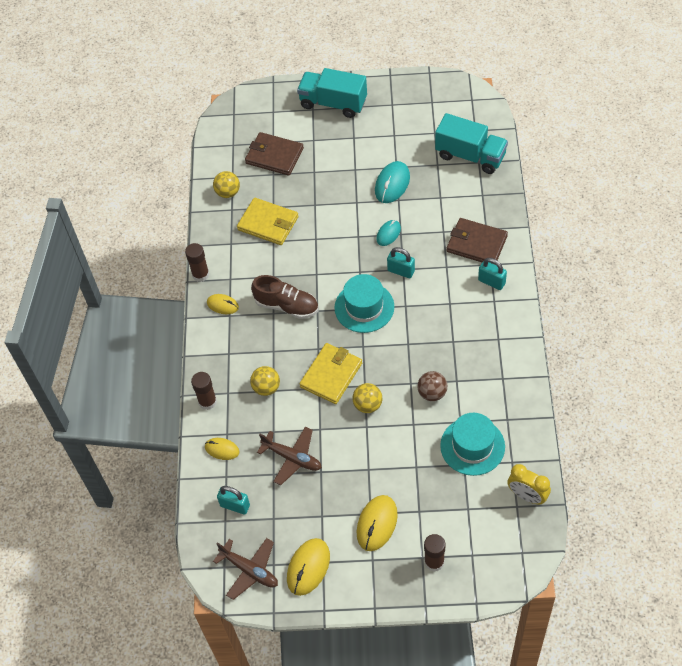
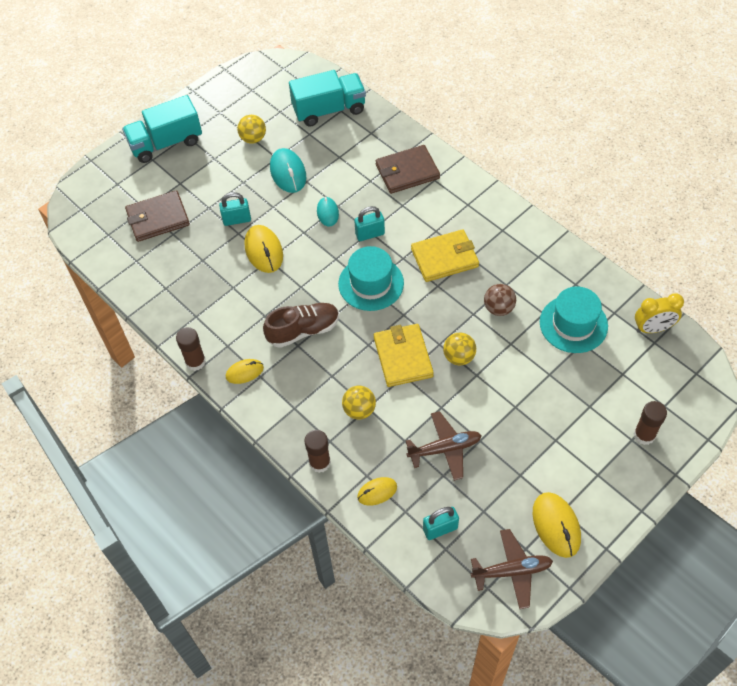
camera: 45 degrees left, 0 degrees up
yellow ball [213,171,240,198] -> yellow ball moved to [237,115,266,144]
yellow wallet [237,198,299,245] -> yellow wallet moved to [411,229,479,282]
yellow mouse [357,495,398,551] -> yellow mouse moved to [244,225,283,273]
turquoise padlock [478,258,507,290] -> turquoise padlock moved to [219,192,251,226]

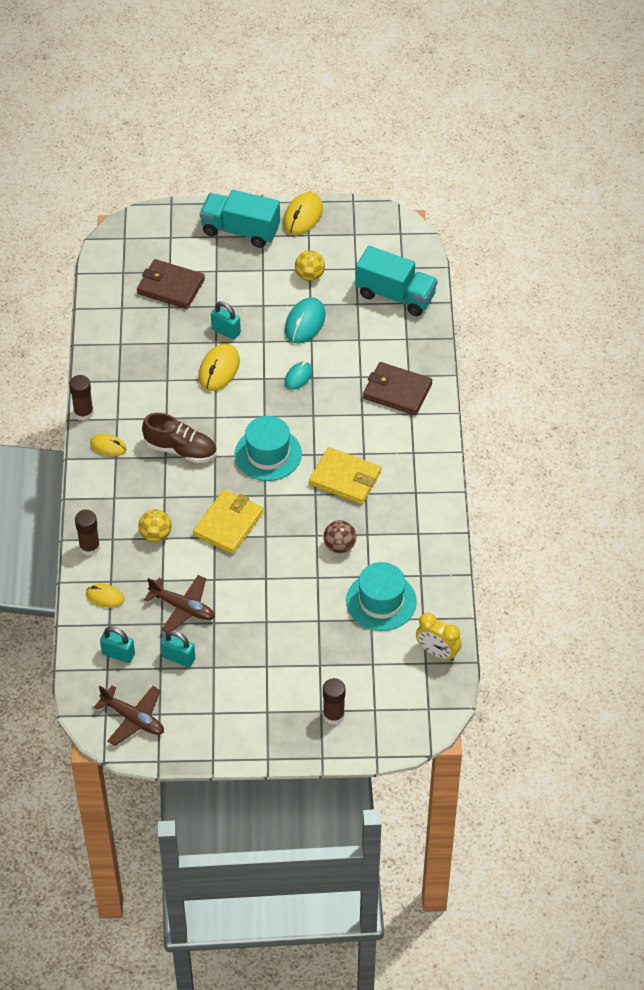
camera: 40 degrees right, 5 degrees down
turquoise padlock [354,206,385,241] -> turquoise padlock moved to [161,630,195,667]
yellow ball [443,333,476,365] -> none
yellow mouse [533,492,581,558] -> yellow mouse moved to [283,192,323,235]

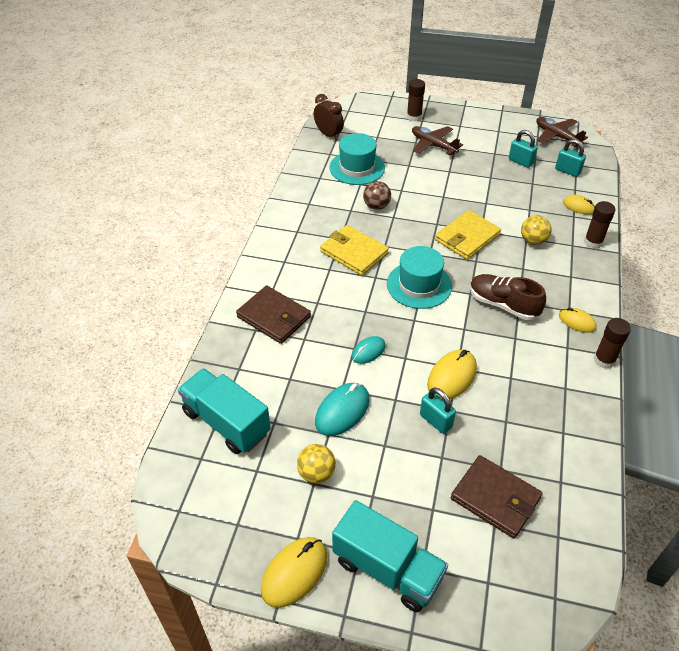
camera: 165 degrees left, 5 degrees down
brown plane [144,575,215,633] -> brown plane moved to [412,126,463,155]
yellow clock [416,613,462,661] -> brown clock [314,94,344,140]

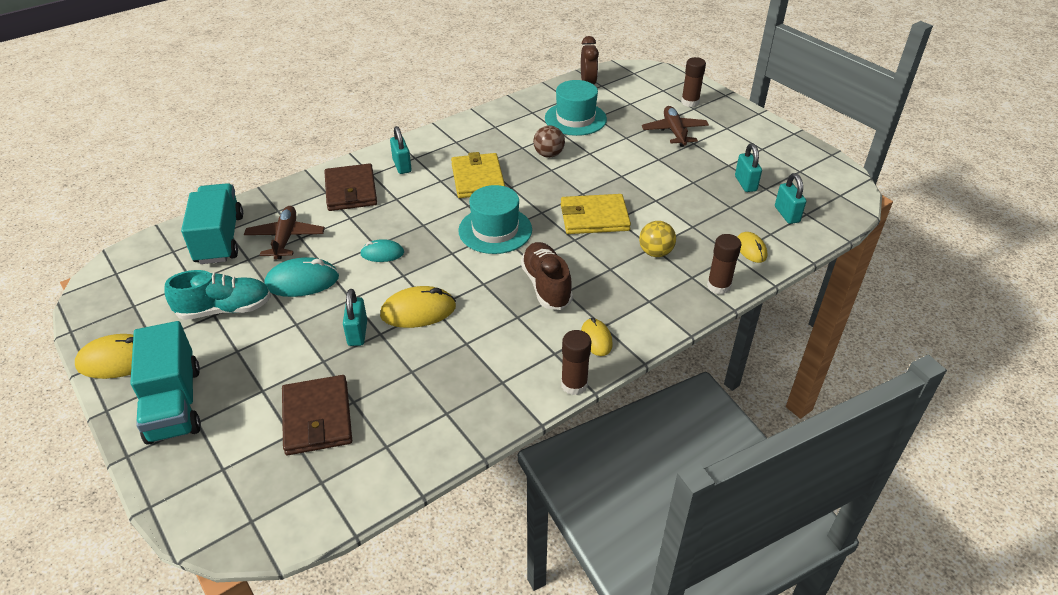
camera: 40 degrees right, 5 degrees down
yellow ball [297,444,336,484] -> turquoise shoe [164,270,271,320]
brown plane [536,117,588,147] -> brown plane moved to [244,206,325,259]
none -> turquoise padlock [390,126,412,174]

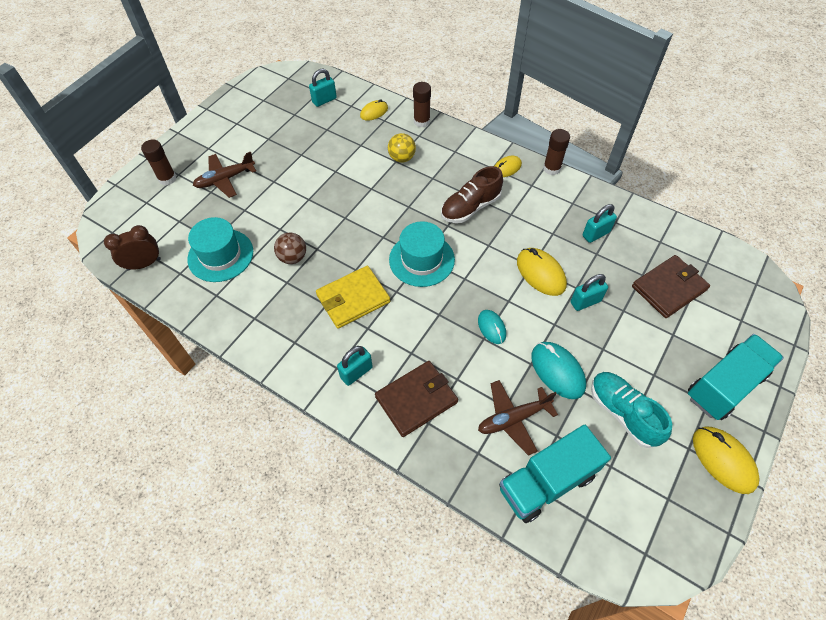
camera: 110 degrees left, 15 degrees up
yellow wallet [561,194,631,234] -> none
turquoise padlock [735,143,762,192] -> turquoise padlock moved to [583,204,617,243]

